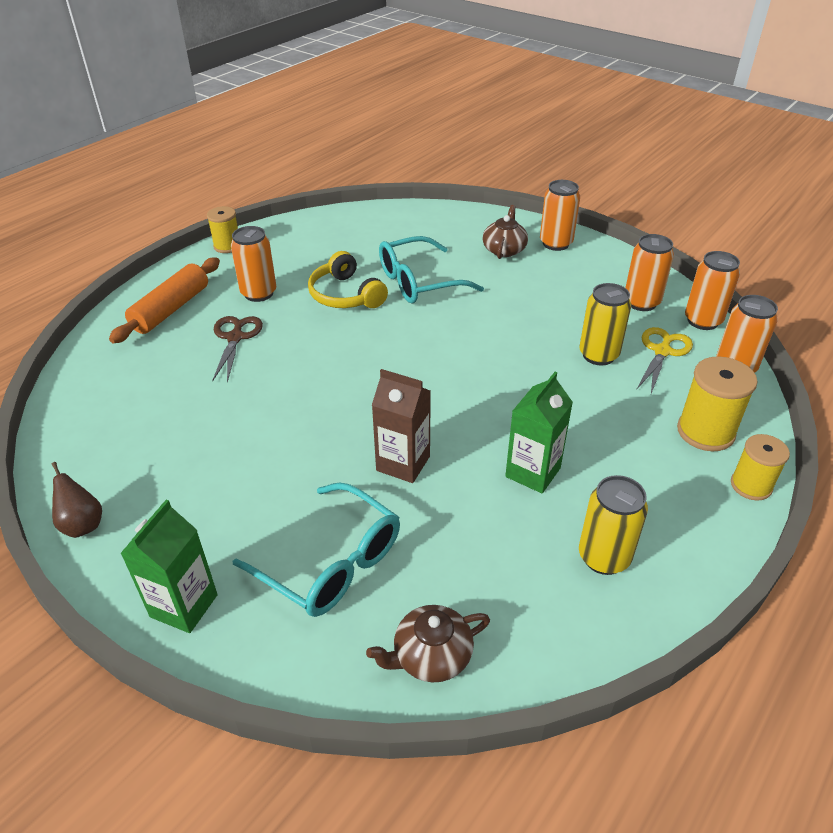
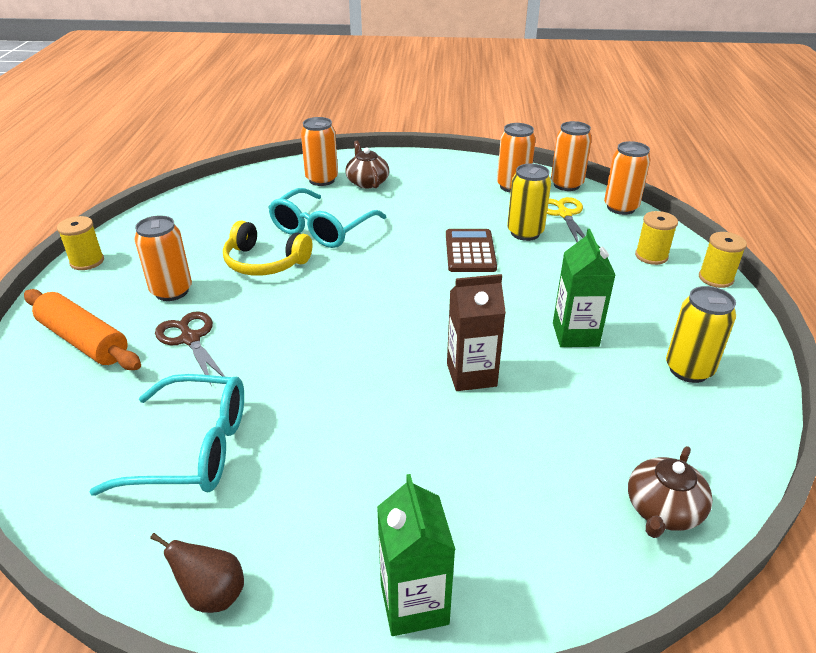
camera: 35 degrees left, 5 degrees down
orange rolling pin [109,257,220,343] -> orange rolling pin turned 45 degrees counterclockwise [24,289,141,370]
turquoise glasses [233,482,400,617] -> turquoise glasses moved to [89,374,244,496]
orange can [540,180,580,251] -> orange can moved to [301,117,338,186]
yellow spool [677,356,757,451] -> yellow spool [635,211,678,265], size x0.66
none -> brown calculator [446,229,497,272]

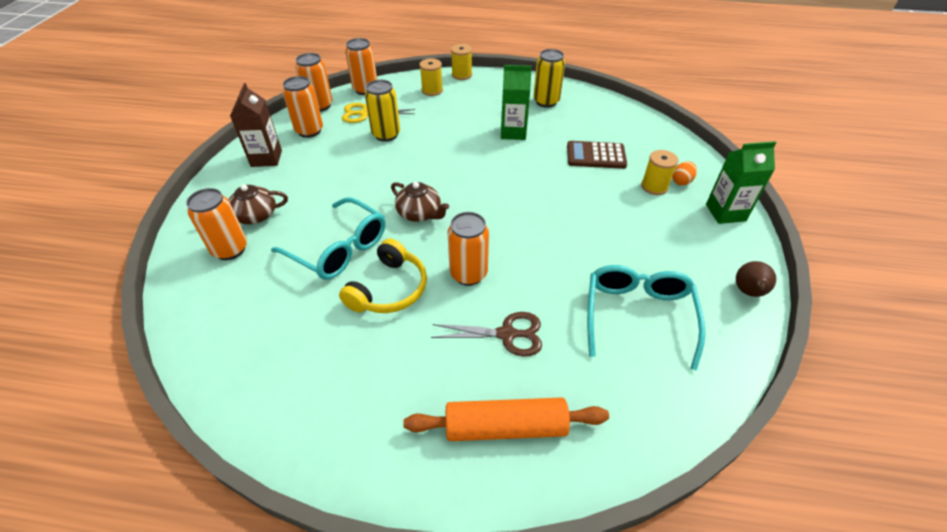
camera: 85 degrees left, 10 degrees up
orange rolling pin [24,289,141,370] -> orange rolling pin turned 45 degrees clockwise [403,397,609,441]
yellow spool [57,216,104,270] -> yellow spool moved to [641,150,678,195]
orange can [135,215,192,301] -> orange can moved to [448,212,489,286]
brown scissors [155,311,225,386] -> brown scissors turned 150 degrees counterclockwise [431,312,542,357]
brown calculator [446,229,497,272] -> brown calculator moved to [567,141,627,169]
brown carton [447,274,506,391] -> brown carton moved to [230,83,282,167]
brown teapot [628,446,713,538] -> brown teapot moved to [391,182,449,222]
none -> orange egg [672,161,697,186]

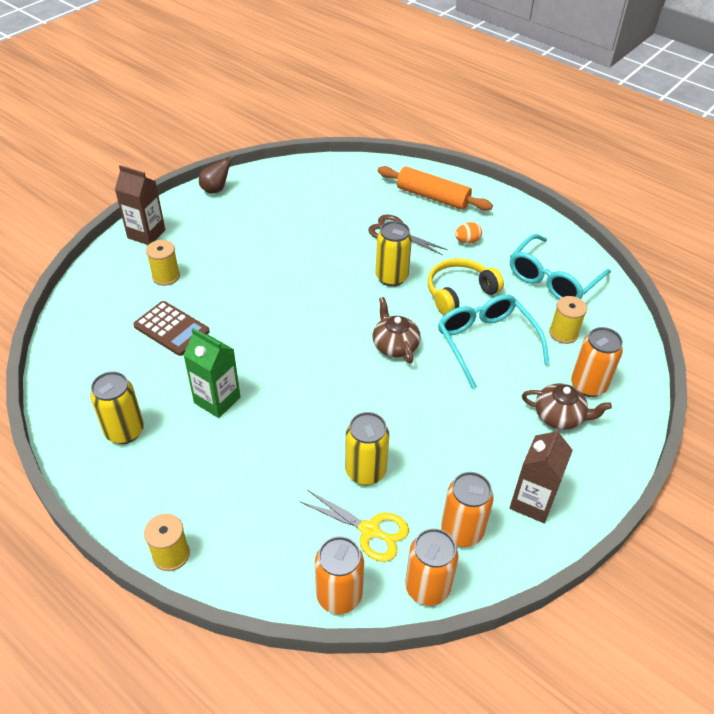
camera: 150 degrees left, 0 degrees up
yellow spool [420,58,443,96] -> yellow spool moved to [549,296,587,344]
orange can [448,212,489,286] -> yellow can [375,221,412,287]
turquoise glasses [587,265,706,371] -> turquoise glasses moved to [510,234,611,299]
orange egg [672,161,697,186] -> orange egg moved to [455,222,482,244]
green carton [706,141,777,224] -> brown carton [115,165,165,245]

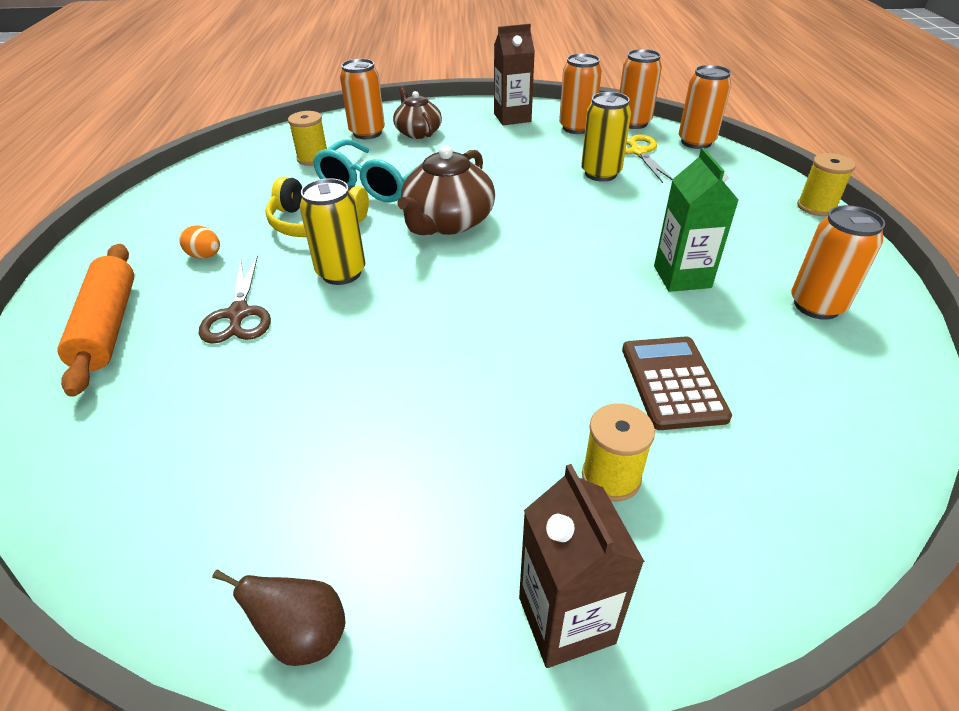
camera: 130 degrees left, 5 degrees down
yellow can [90,371,144,444] -> orange can [791,205,885,320]
brown teapot [373,297,421,363] -> brown teapot [397,145,495,235], size x1.54
turquoise glasses [510,234,611,299] -> none

